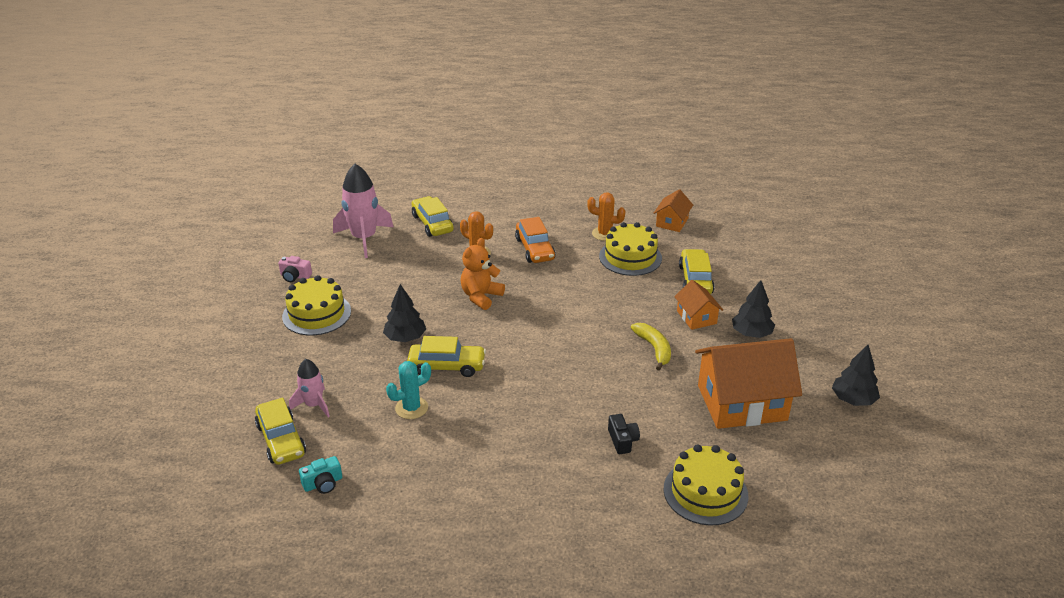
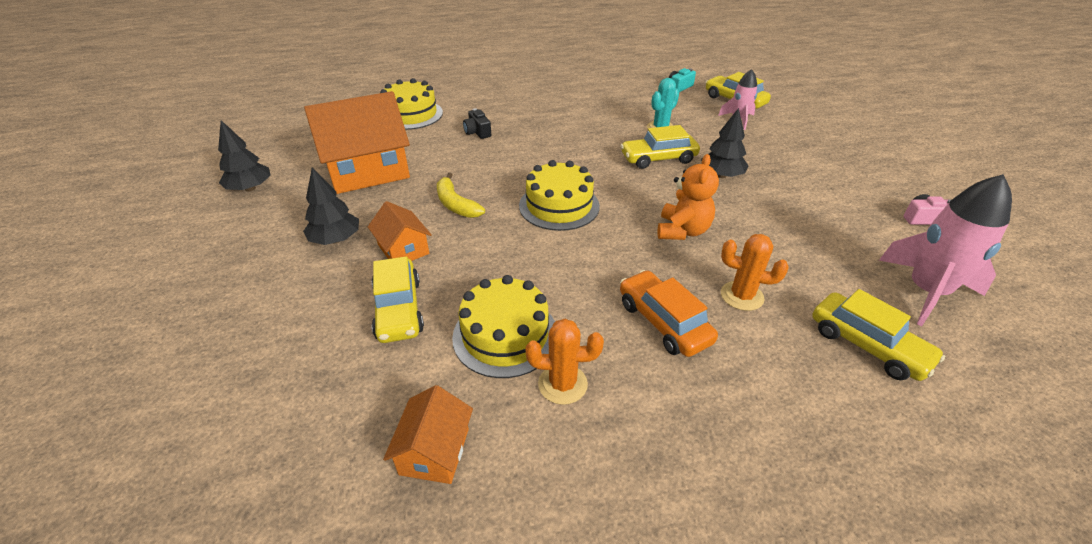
camera: 165 degrees right, 5 degrees up
yellow cake [282,275,351,335] -> yellow cake moved to [519,160,600,231]

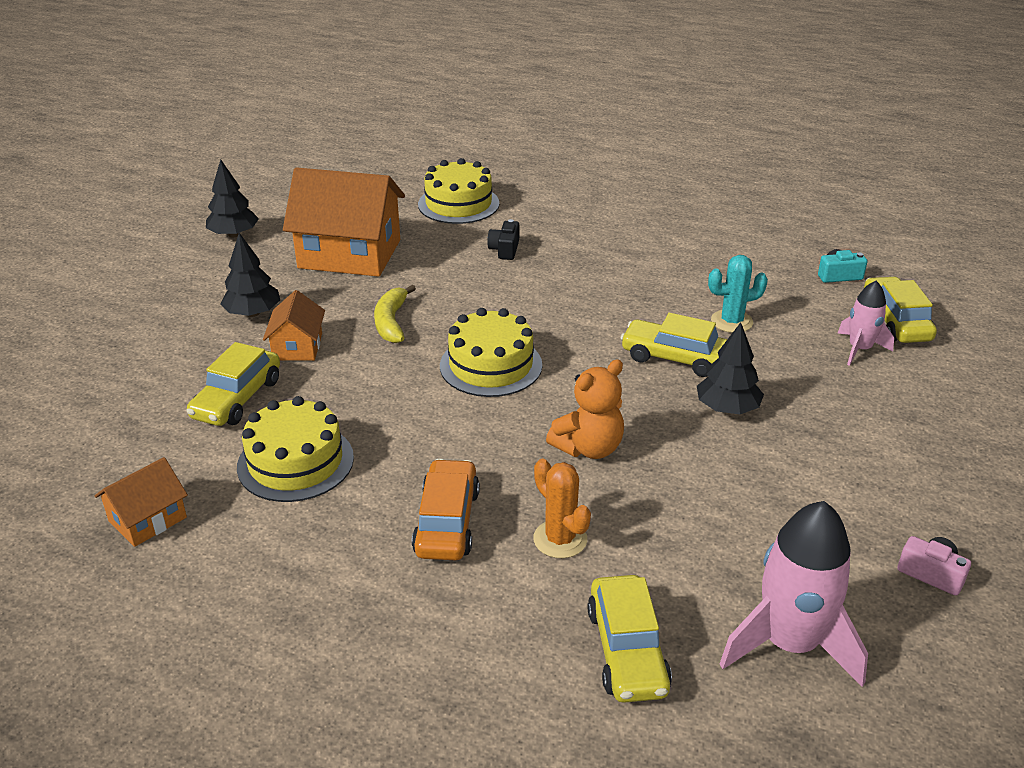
camera: 35 degrees right, 5 degrees down
orange cactus [526,319,604,405] -> none

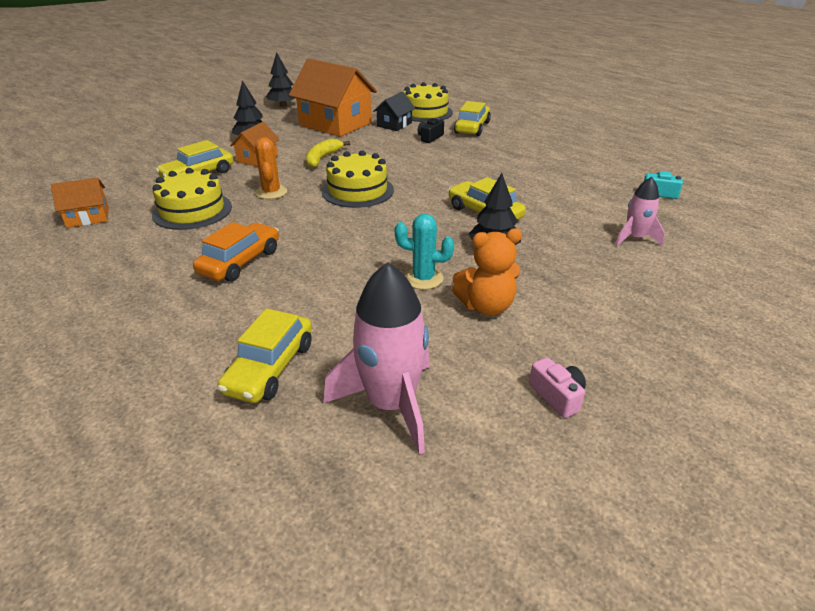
camera: 25 degrees right, 0 degrees up
orange cactus [533,459,591,558] -> orange cactus moved to [255,137,287,199]
orange teddy bear [546,359,624,459] -> orange teddy bear moved to [452,228,522,315]
turquoise cactus [708,255,768,333] -> turquoise cactus moved to [395,214,454,290]
yellow car [864,276,937,343] -> yellow car moved to [454,101,491,136]
none -> black house [373,92,415,131]

